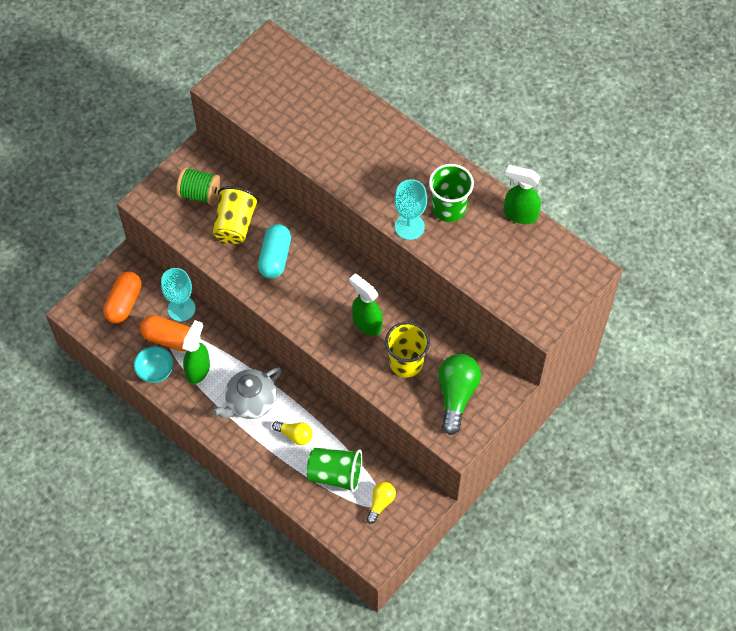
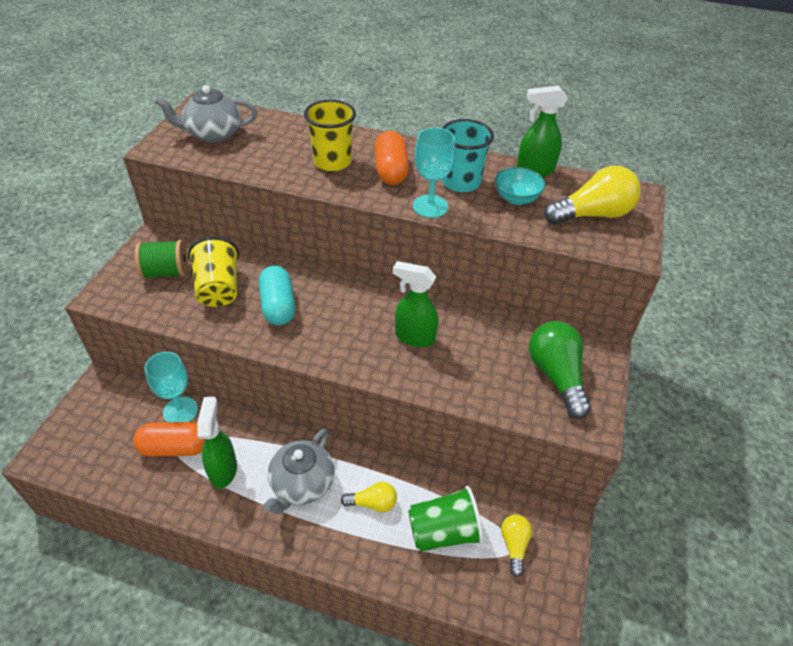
camera: 25 degrees left, 15 degrees down
orange capsule [103,271,142,323] -> orange capsule moved to [375,131,409,185]
turquoise bowl [134,346,174,383] -> turquoise bowl moved to [495,167,545,205]
yellow cup [385,322,430,377] -> yellow cup moved to [304,100,356,171]
green cup [429,164,474,222] -> turquoise cup [442,119,494,192]
none -> grey teapot [155,85,257,143]
none -> yellow light bulb [544,166,641,224]

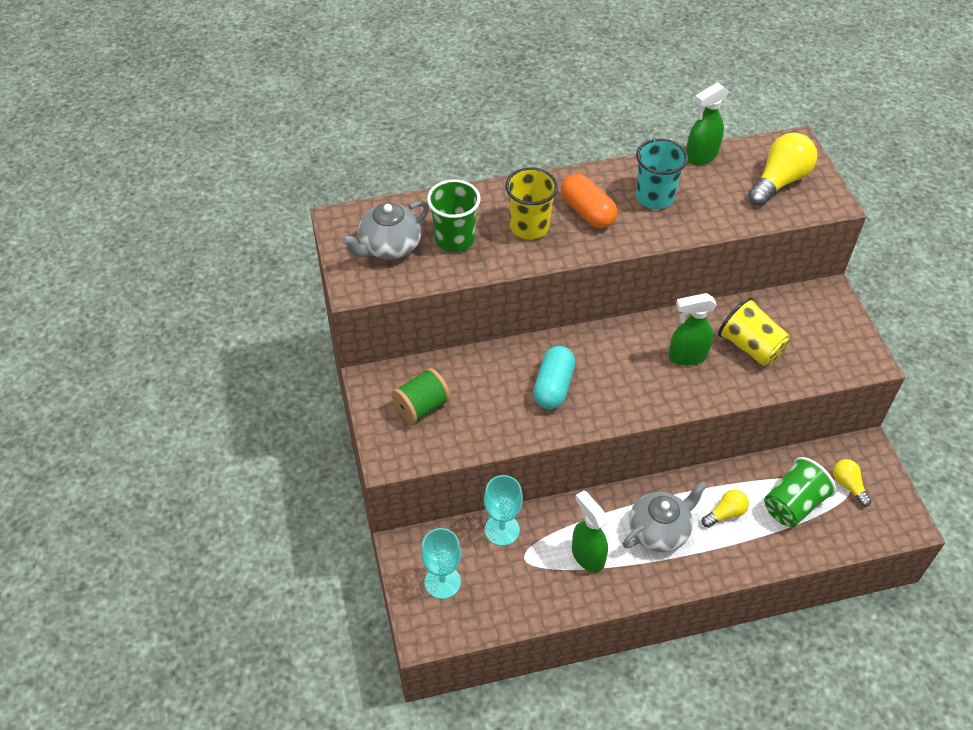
camera: 30 degrees left, 5 degrees up
orange capsule [133,422,205,457] -> none
yellow cup [188,237,239,307] -> yellow cup moved to [718,297,790,366]
turquoise capsule [259,266,296,325] -> turquoise capsule turned 60 degrees clockwise [533,346,575,409]
grey teapot [263,429,335,514] -> grey teapot turned 120 degrees counterclockwise [623,481,708,552]
turquoise goblet [413,127,456,218] -> turquoise goblet moved to [421,528,461,599]
turquoise bowl [495,167,545,205] -> none
green light bulb [529,321,591,419] -> none
none -> green cup [427,179,481,252]

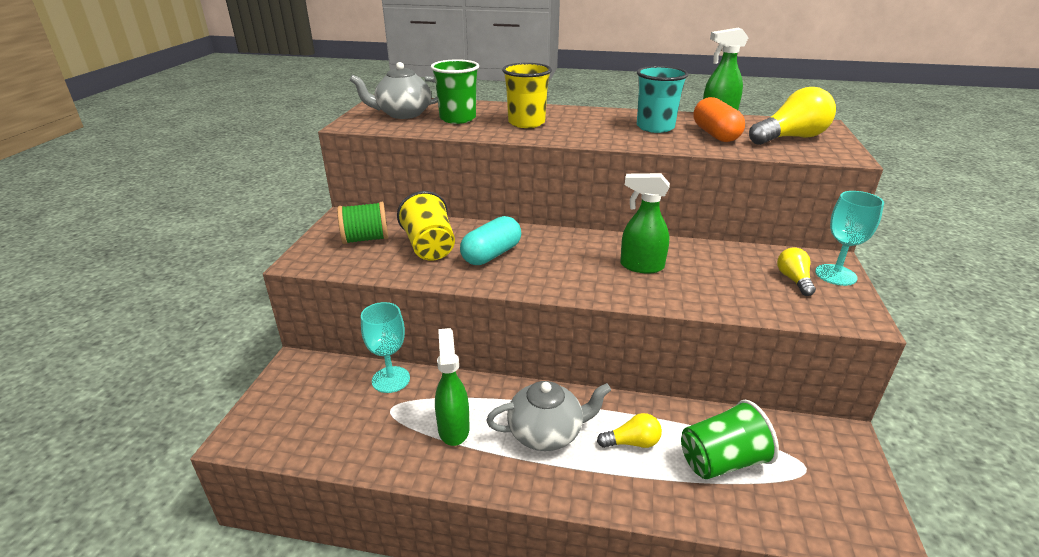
camera: 25 degrees right, 20 degrees down
turquoise goblet [421,528,461,599] -> turquoise goblet moved to [815,191,884,286]
orange capsule [561,174,618,229] -> orange capsule moved to [694,97,745,142]
yellow cup [718,297,790,366] -> yellow cup moved to [397,191,455,261]
yellow light bulb [833,459,871,507] -> yellow light bulb moved to [777,247,816,296]

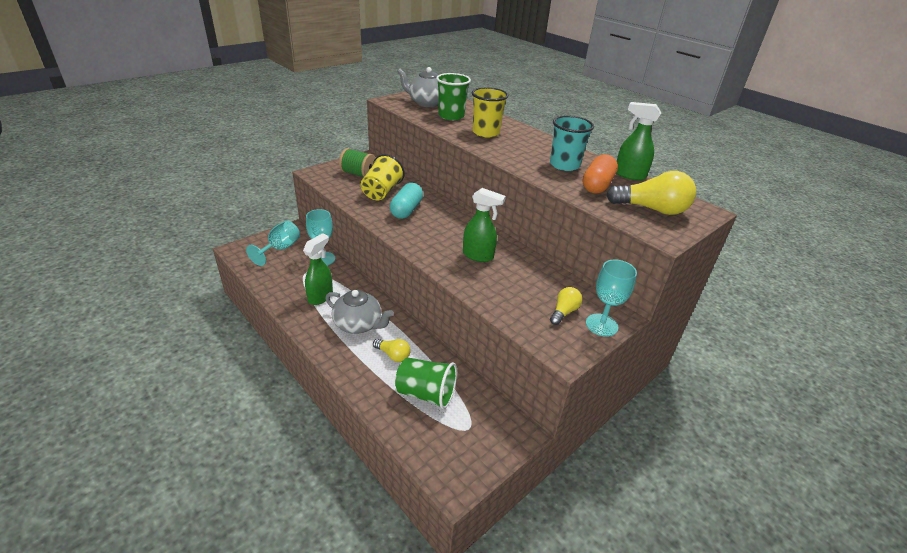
camera: 35 degrees right, 5 degrees up
turquoise capsule [460,216,521,265] -> turquoise capsule turned 60 degrees counterclockwise [390,183,423,219]
green spray bottle [620,173,670,273] -> green spray bottle turned 150 degrees clockwise [463,188,506,262]
none -> turquoise goblet [246,221,300,266]

